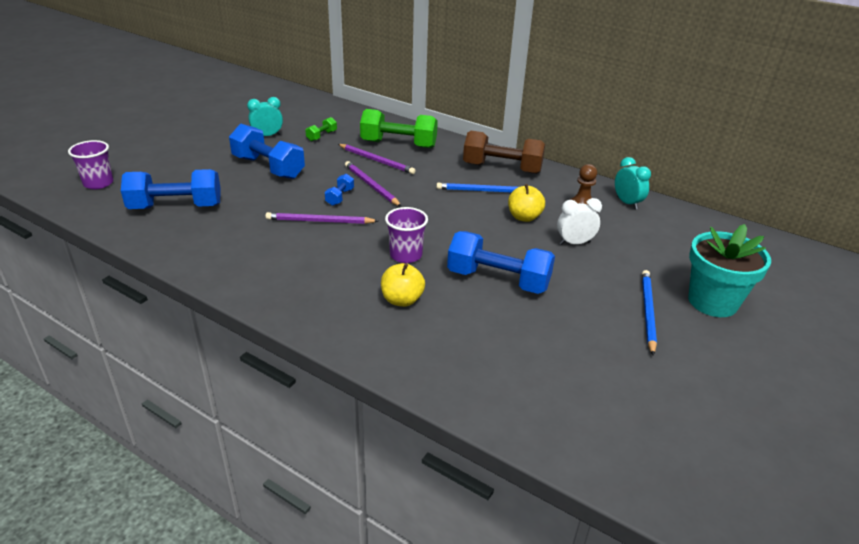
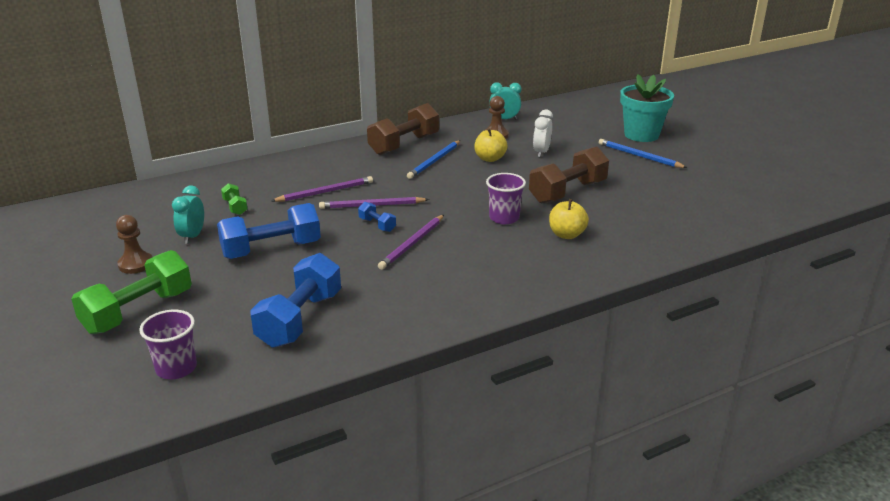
camera: 60 degrees left, 5 degrees down
green dumbbell [360,109,438,148] -> green dumbbell moved to [71,250,192,334]
blue dumbbell [447,231,555,294] -> brown dumbbell [529,146,609,204]
none -> brown pawn [116,215,152,274]

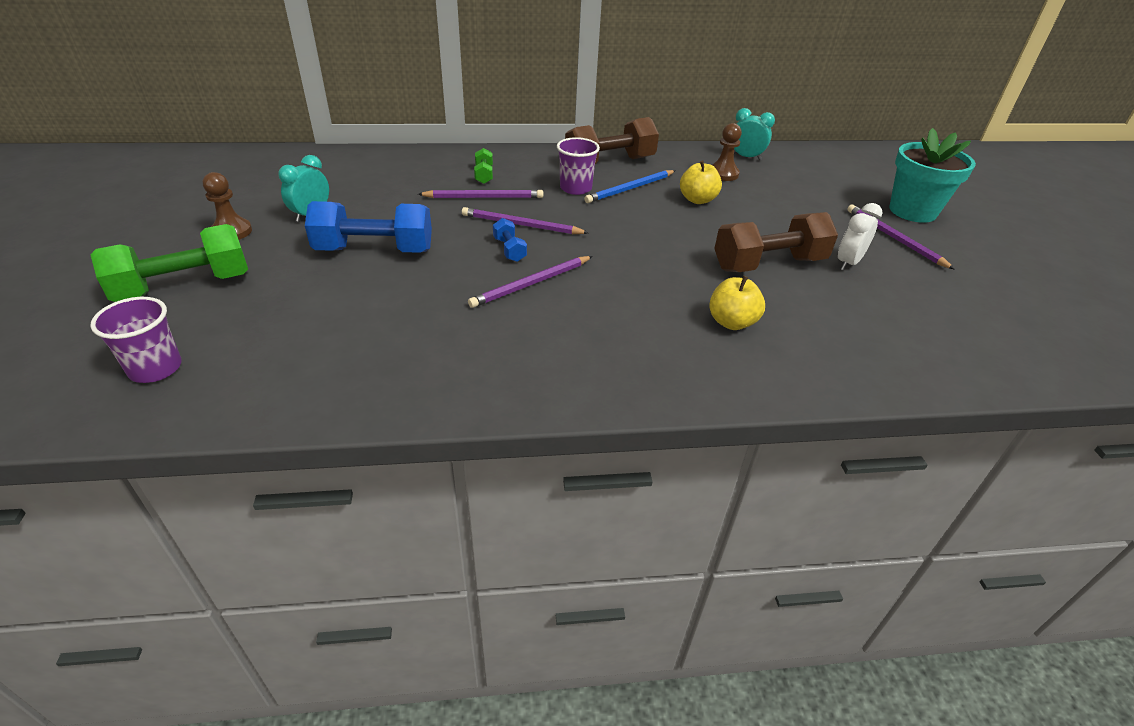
camera: 20 degrees right, 10 degrees up
green dumbbell [221,183,248,215] -> green dumbbell moved to [474,148,493,184]
blue dumbbell [250,253,341,348] -> none
purple cup [486,173,526,224] -> purple cup moved to [557,137,600,195]
white clock [533,109,553,157] -> white clock moved to [838,203,882,271]
blue pencil [599,139,687,168] -> purple pencil [847,205,955,270]

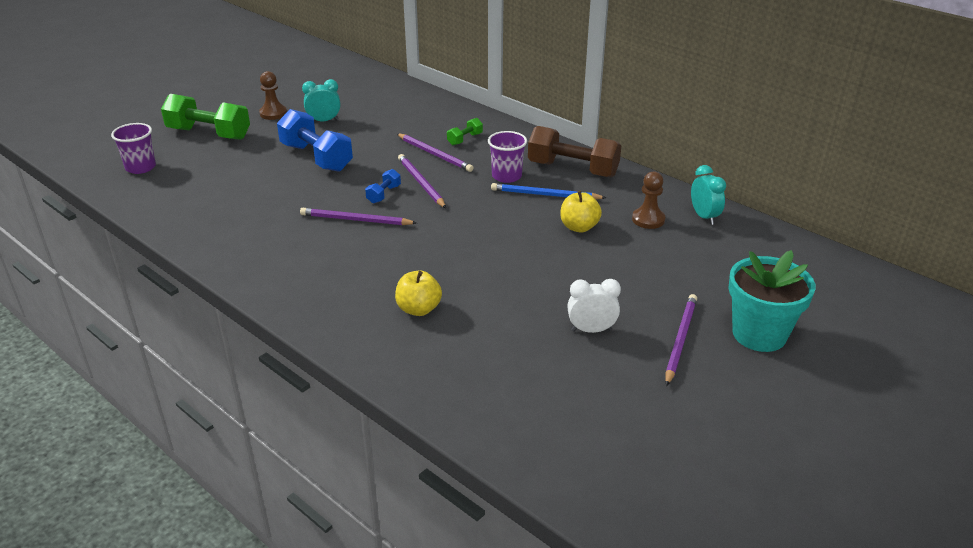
camera: 50 degrees right, 5 degrees down
brown dumbbell [714,212,838,272] -> none

